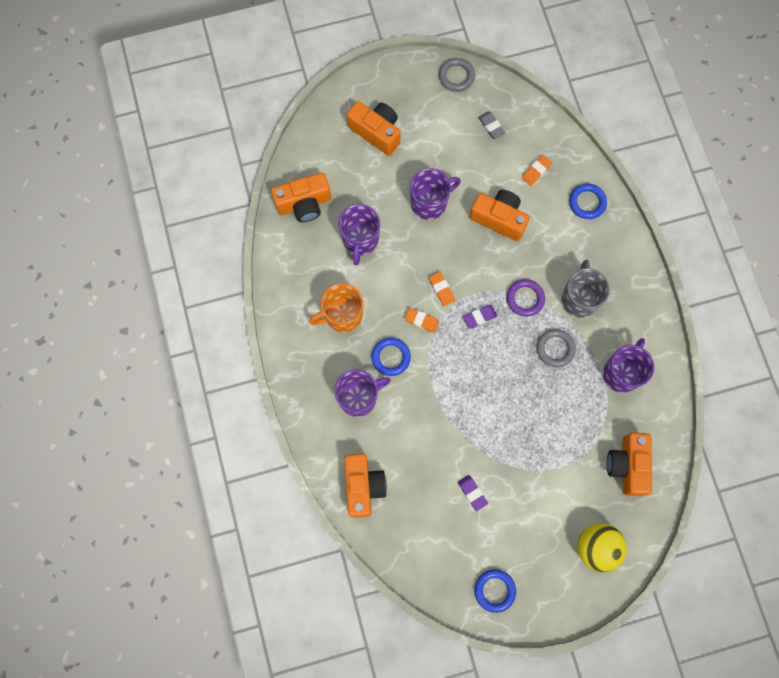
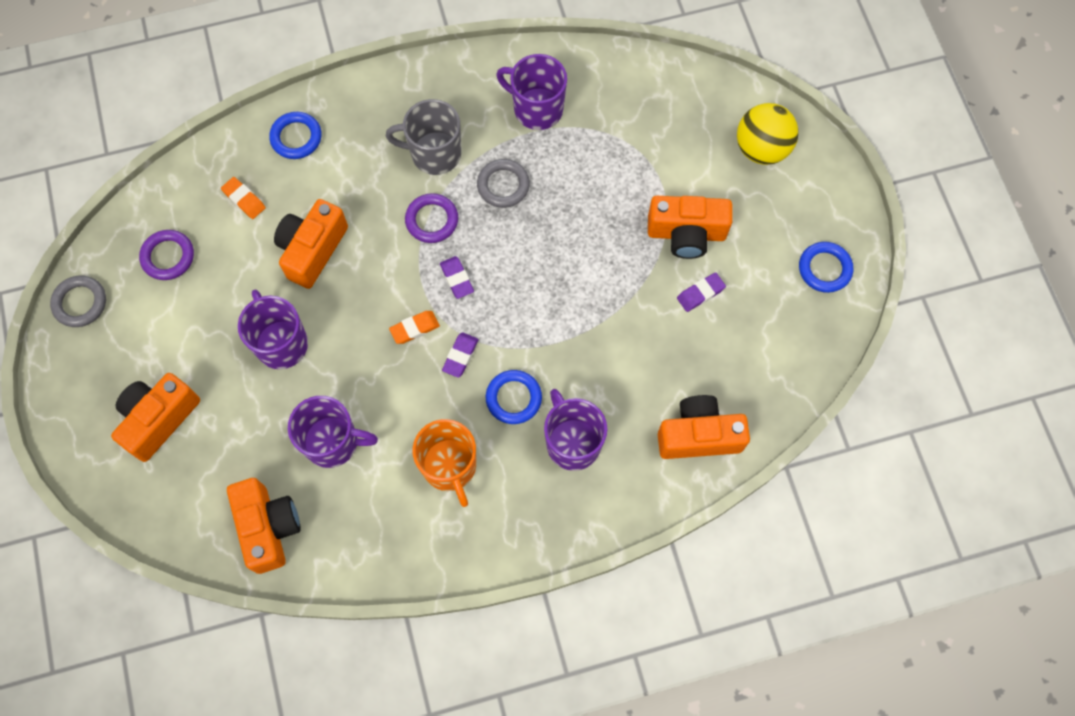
camera: 90 degrees left, 5 degrees down
orange eraser [404,308,439,333] -> purple eraser [442,332,479,378]
grey eraser [478,112,506,139] -> purple ring [139,230,194,280]
orange camera [607,433,652,496] -> orange camera moved to [648,196,732,259]

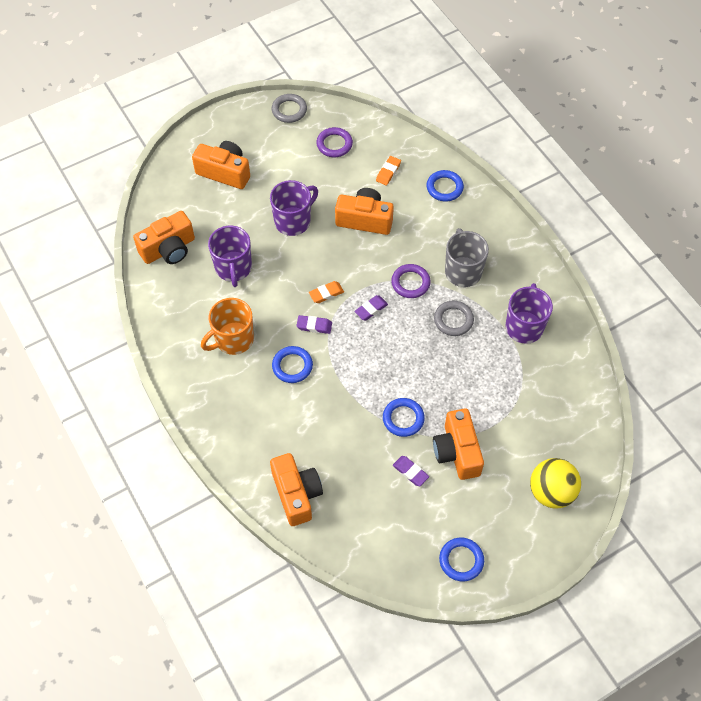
camera: 75 degrees right, 10 degrees down
orange eraser [389,311,440,344] -> orange eraser turned 75 degrees counterclockwise [309,281,344,303]
purple mug [544,389,607,471] -> none
none -> blue ring [383,398,425,437]

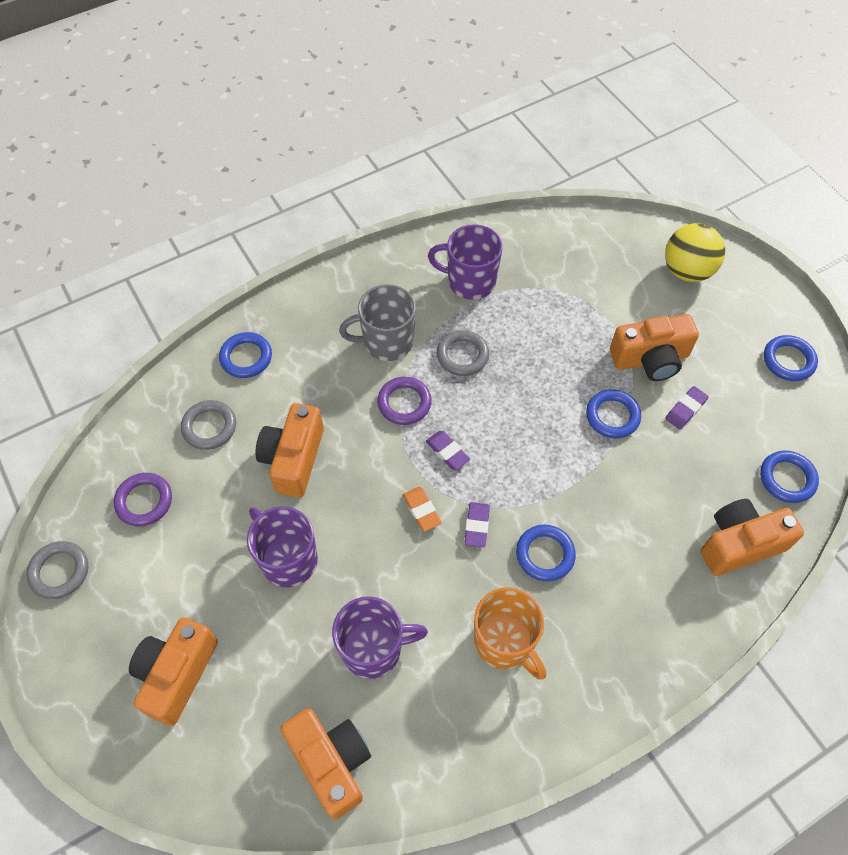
camera: 90 degrees left, 0 degrees up
orange eraser [376,156,401,185] -> grey ring [181,400,236,450]
none -> blue ring [760,451,819,503]

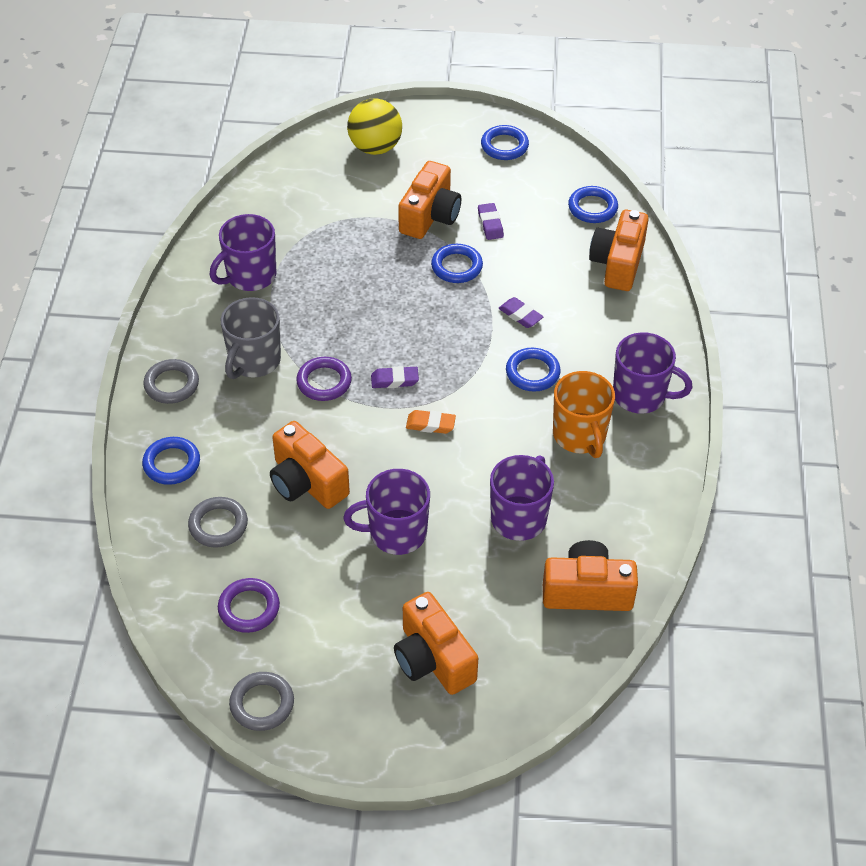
camera: 55 degrees left, 10 degrees down
grey ring [437,330,489,376] -> grey ring moved to [143,359,199,404]
purple eraser [464,502,490,547] -> purple eraser moved to [498,297,544,328]
orange mug [474,587,546,680] -> orange mug turned 75 degrees clockwise [553,371,615,458]
none -> purple mug [613,332,693,414]

